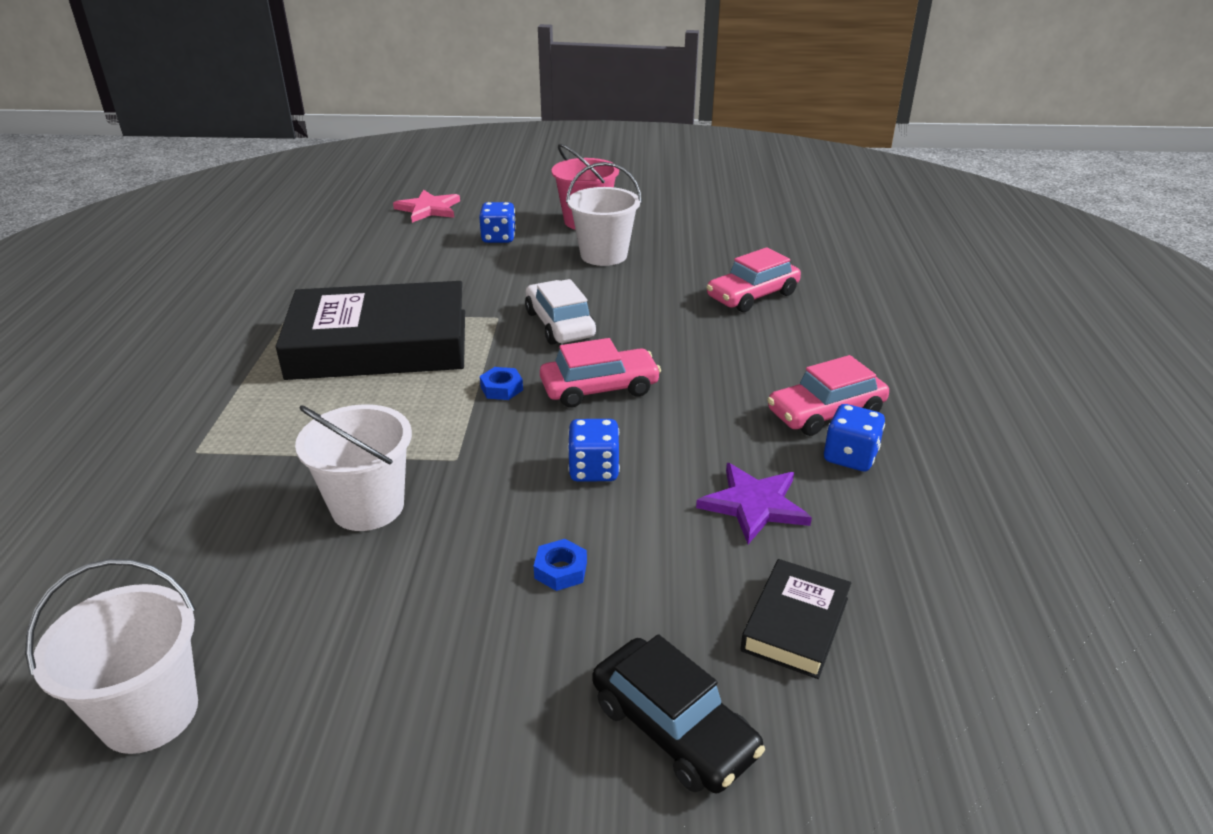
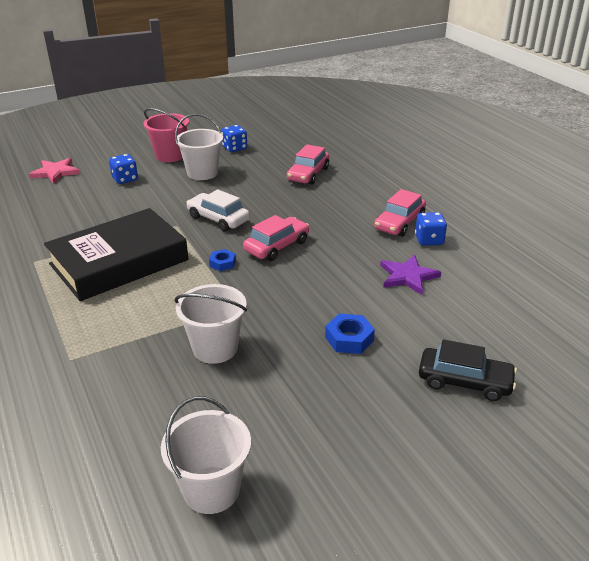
camera: 30 degrees left, 0 degrees up
blue nut [534,539,587,591] -> blue nut [325,314,375,354], size x1.52
blue dice [568,419,620,482] -> blue dice moved to [221,125,247,152]
black book [741,559,851,679] -> none

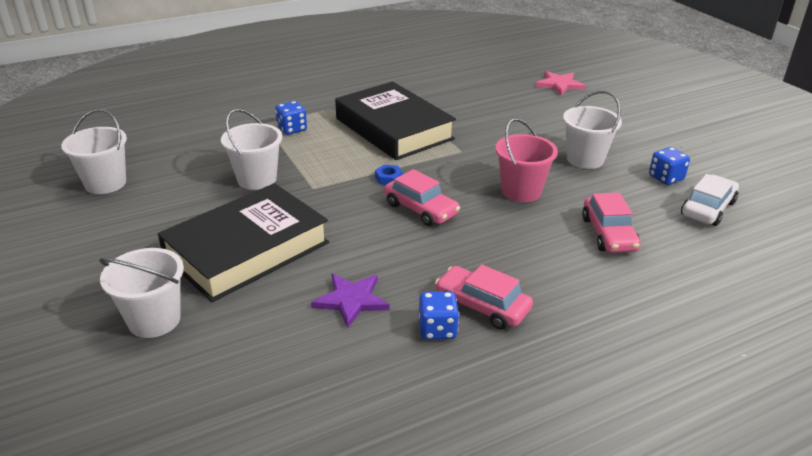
camera: 90 degrees right, 0 degrees up
blue dice [109,154,138,184] -> blue dice moved to [275,101,307,135]
pink bucket [144,108,189,162] -> pink bucket moved to [495,118,558,202]
white car [186,189,250,231] -> white car moved to [681,174,739,226]
pink car [287,144,329,185] -> pink car turned 120 degrees counterclockwise [582,193,641,253]
blue nut [325,314,375,354] -> black book [158,183,329,302]
black car [419,339,517,401] -> white bucket [99,248,184,338]

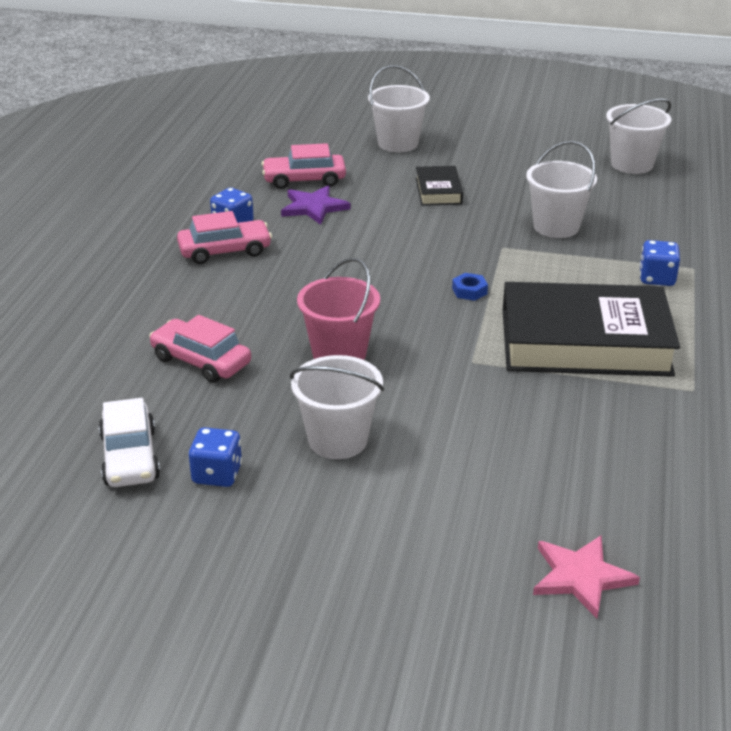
camera: 130 degrees right, 0 degrees up
black book [158,183,329,302] -> black book [416,166,463,206], size x0.45
pink car [384,169,460,226] -> pink car moved to [262,143,346,189]

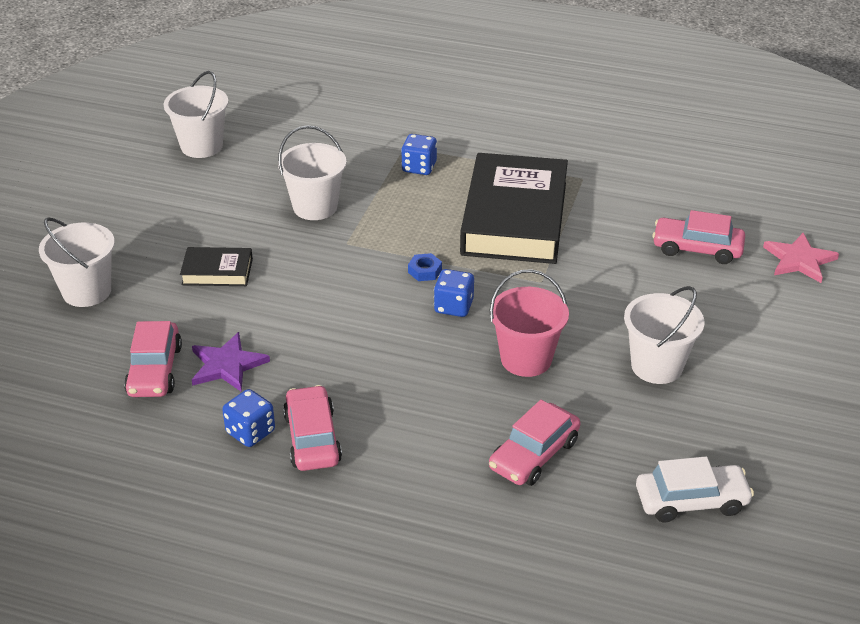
camera: 85 degrees left, 5 degrees up
blue dice [188,427,242,487] -> blue dice moved to [434,269,474,317]
none -> pink car [652,210,745,264]

